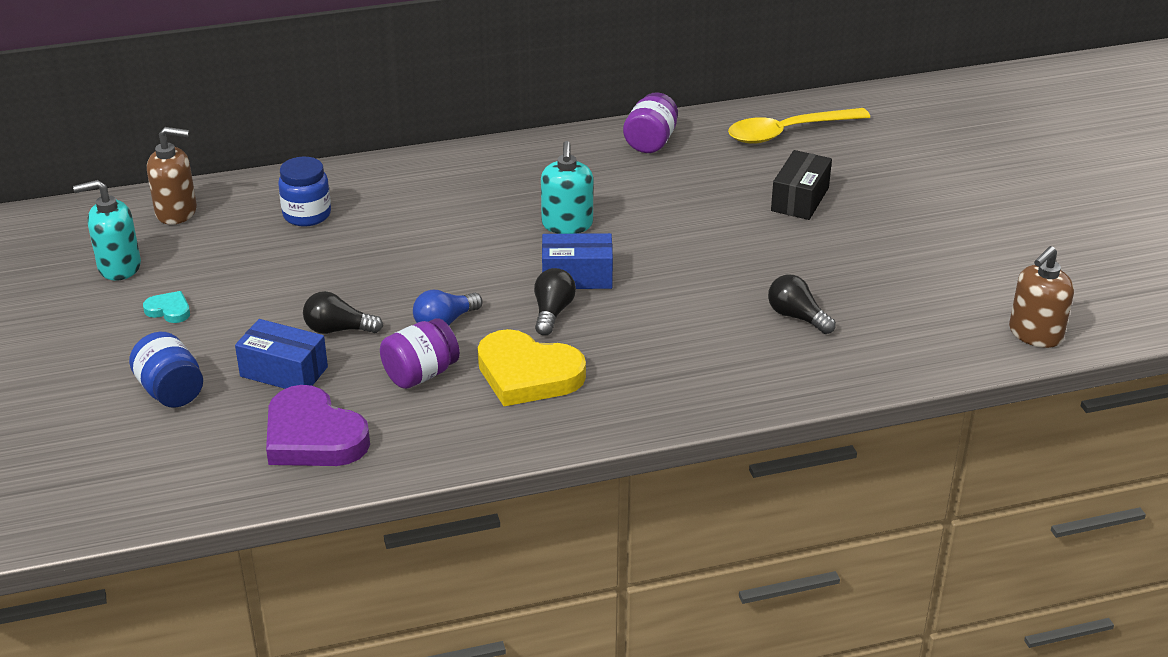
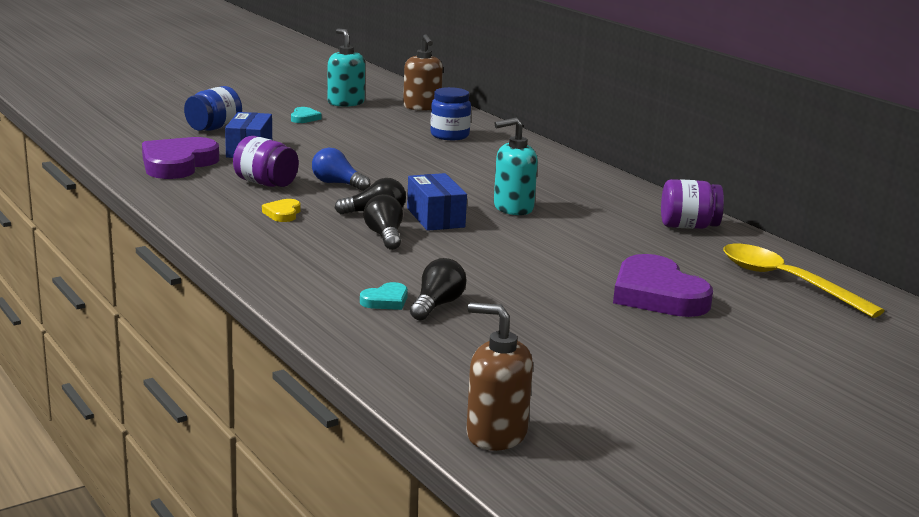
camera: 70 degrees right, 15 degrees down
black light bulb [303,291,383,334] -> black light bulb moved to [363,194,403,250]
yellow heart [477,329,586,406] -> yellow heart [262,199,301,222], size x0.46
black box [771,150,832,220] -> purple heart [613,254,713,317]
none -> turquoise heart [360,282,408,310]

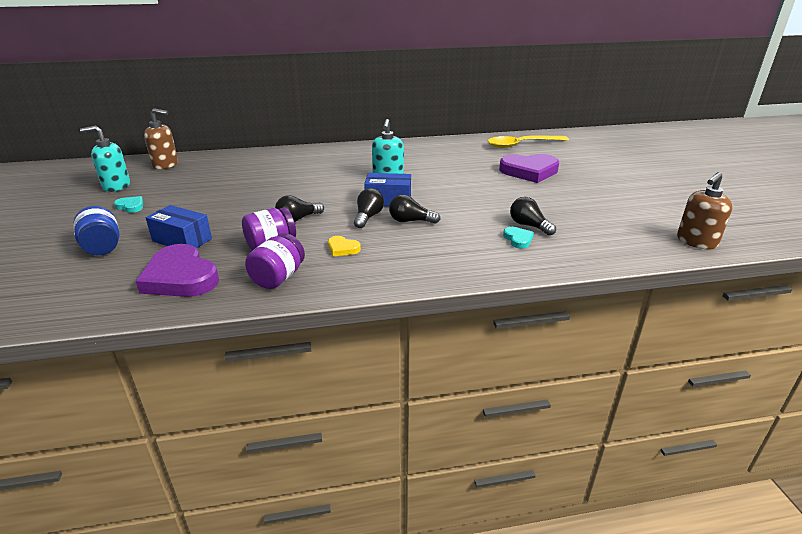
camera: 65 degrees left, 10 degrees up
blue light bulb [312,147,370,191] -> black light bulb [275,195,324,222]
blue jar [430,87,471,140] -> none
purple jar [661,179,724,229] -> purple jar moved to [245,233,305,289]

